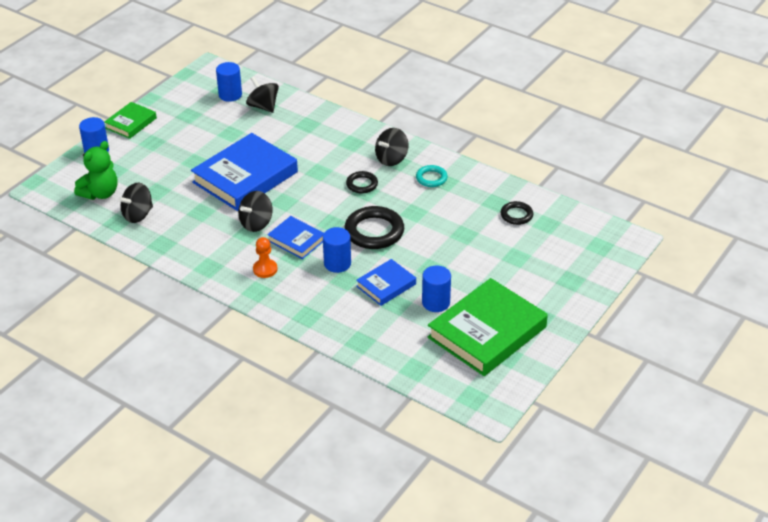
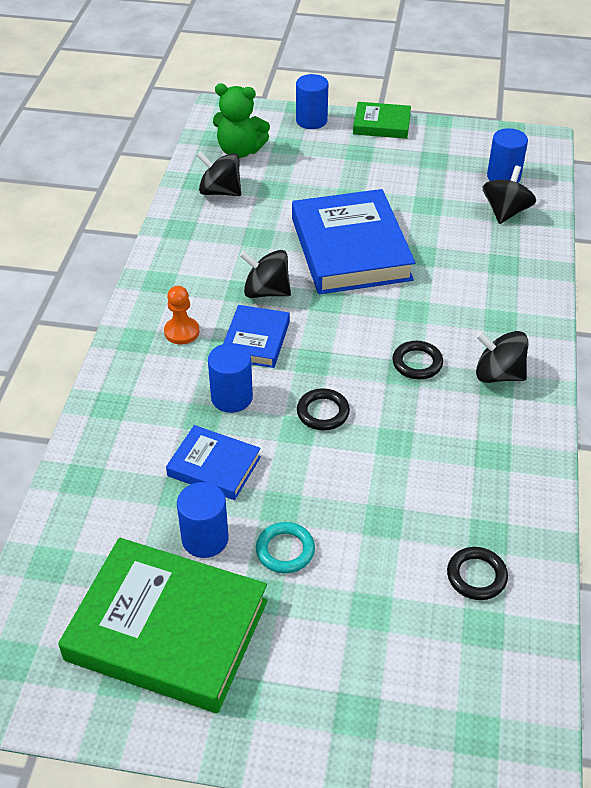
camera: 65 degrees right, 5 degrees up
blue book [191,133,298,211] -> blue book turned 60 degrees clockwise [292,189,416,294]
black ring [344,206,404,249] -> black ring [297,388,350,430], size x0.55
turquoise ring [416,165,448,187] -> turquoise ring moved to [256,522,315,574]

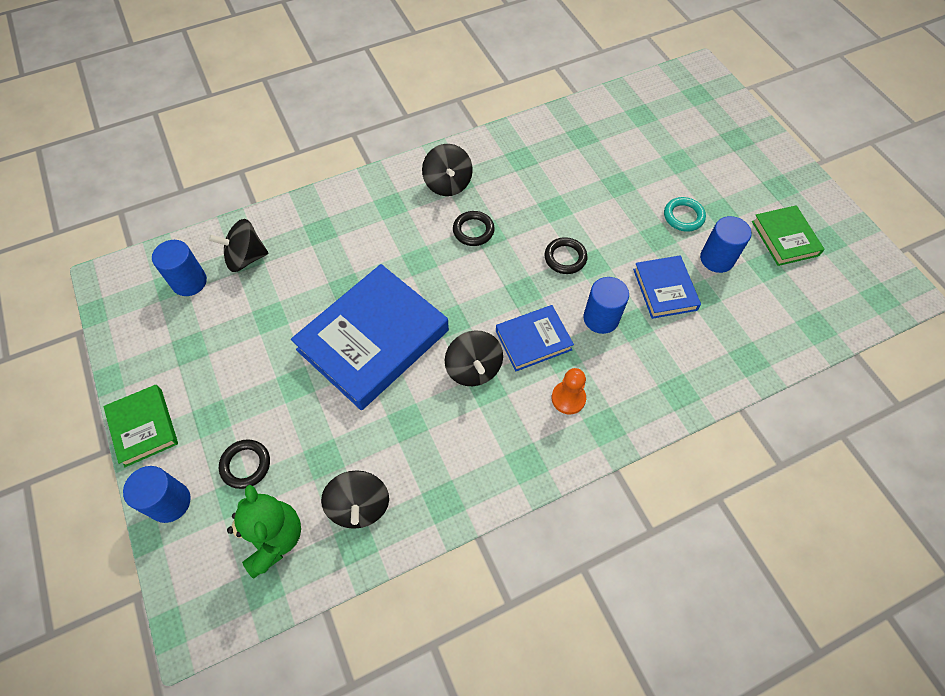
camera: 125 degrees left, 15 degrees up
green book [58,538,268,713] -> green book [752,205,825,266], size x0.52
black ring [447,547,508,600] -> black ring moved to [219,439,270,489]

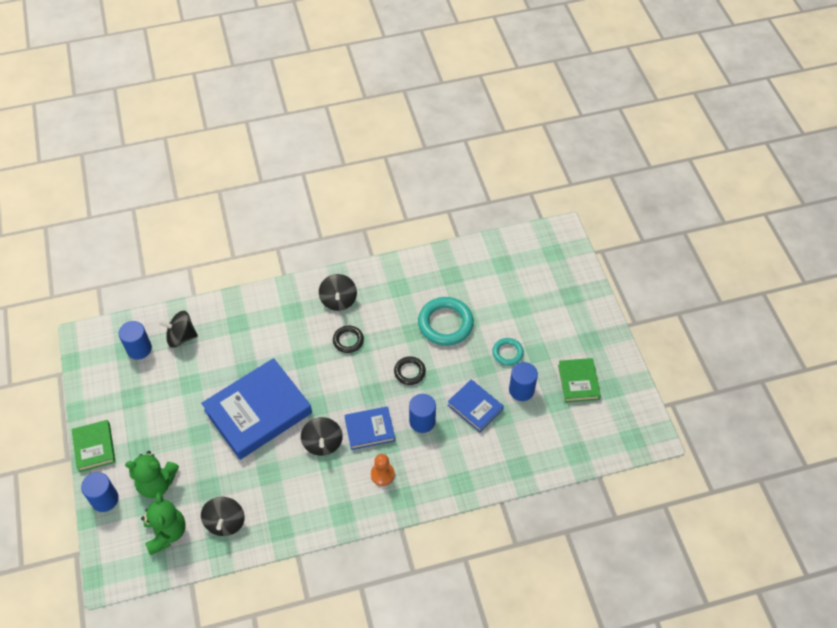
camera: 10 degrees right, 5 degrees down
black ring [219,439,270,489] -> green teddy bear [125,451,179,498]
blue book [633,256,701,319] -> blue book turned 45 degrees counterclockwise [448,379,504,432]
none -> turquoise ring [418,297,474,346]

